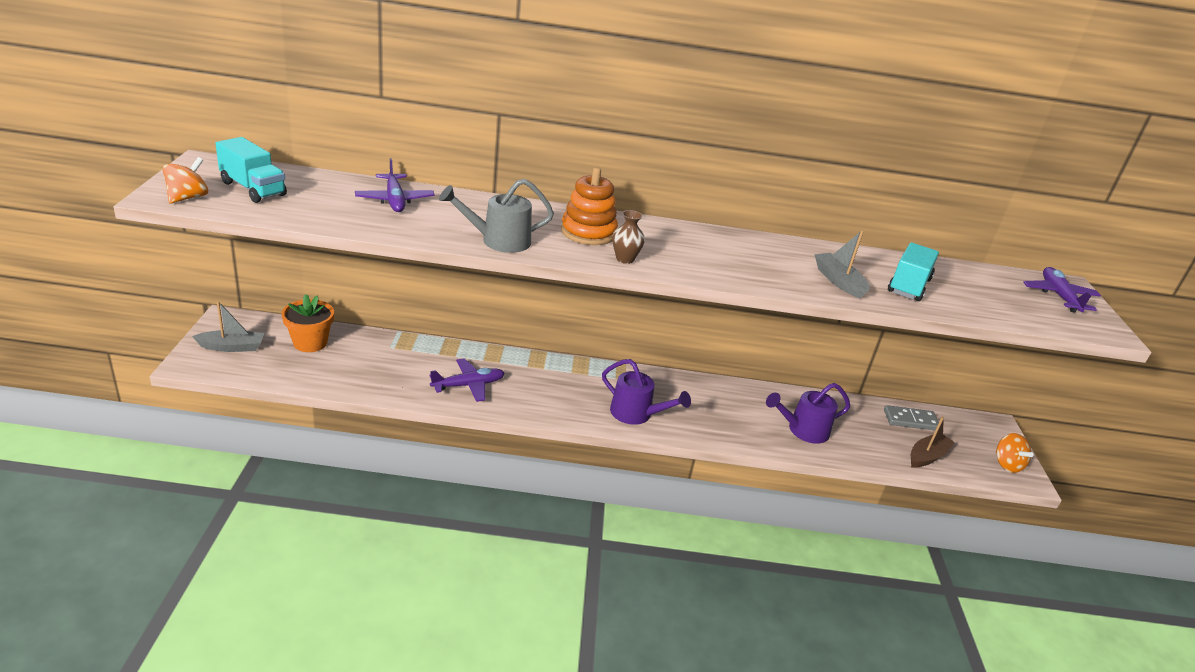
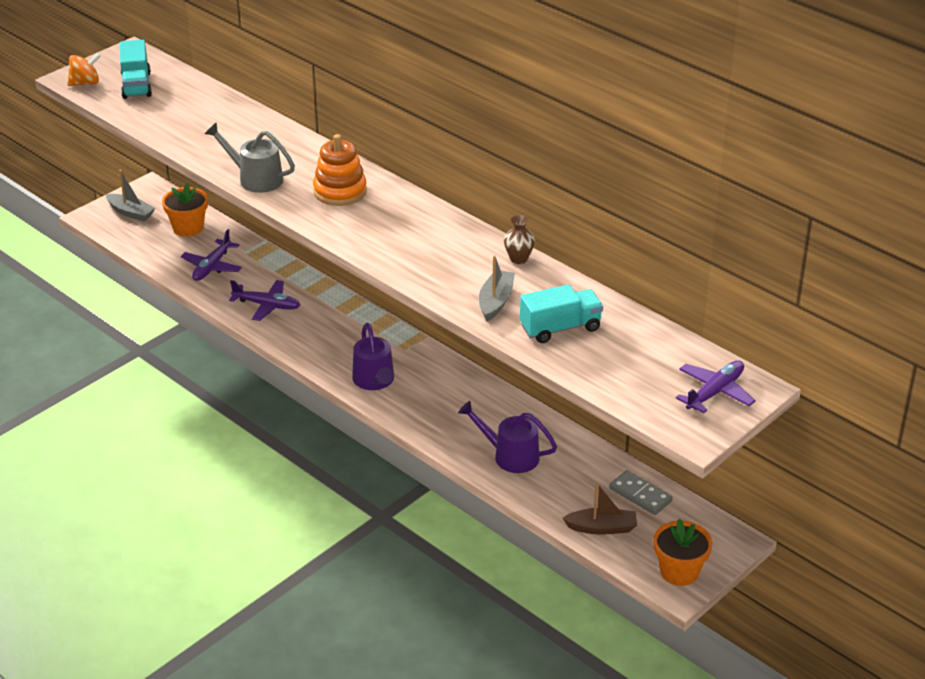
camera: 45 degrees right, 5 degrees up
purple plane [355,158,435,212] -> purple plane moved to [181,229,242,281]
brown vase [612,210,645,264] -> brown vase moved to [504,215,535,264]
orange spinning top [996,433,1033,473] -> orange flower pot [653,518,712,586]

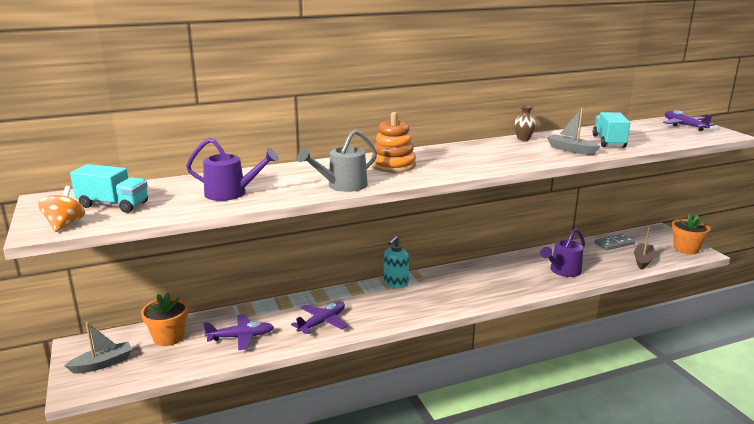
camera: 65 degrees left, 15 degrees down
purple plane [181,229,242,281] -> purple plane turned 60 degrees counterclockwise [203,314,274,350]
purple watering can [352,323,394,390] -> purple watering can moved to [186,138,279,201]
none -> turquoise soap dispenser [384,236,409,288]

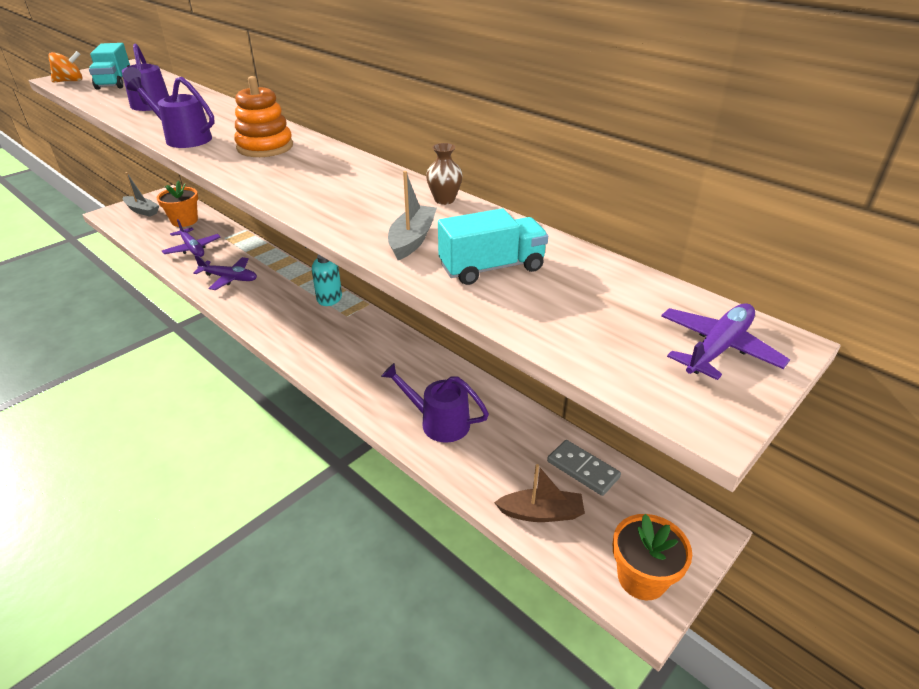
camera: 65 degrees right, 15 degrees up
grey watering can [297,130,377,192] -> purple watering can [126,77,215,148]

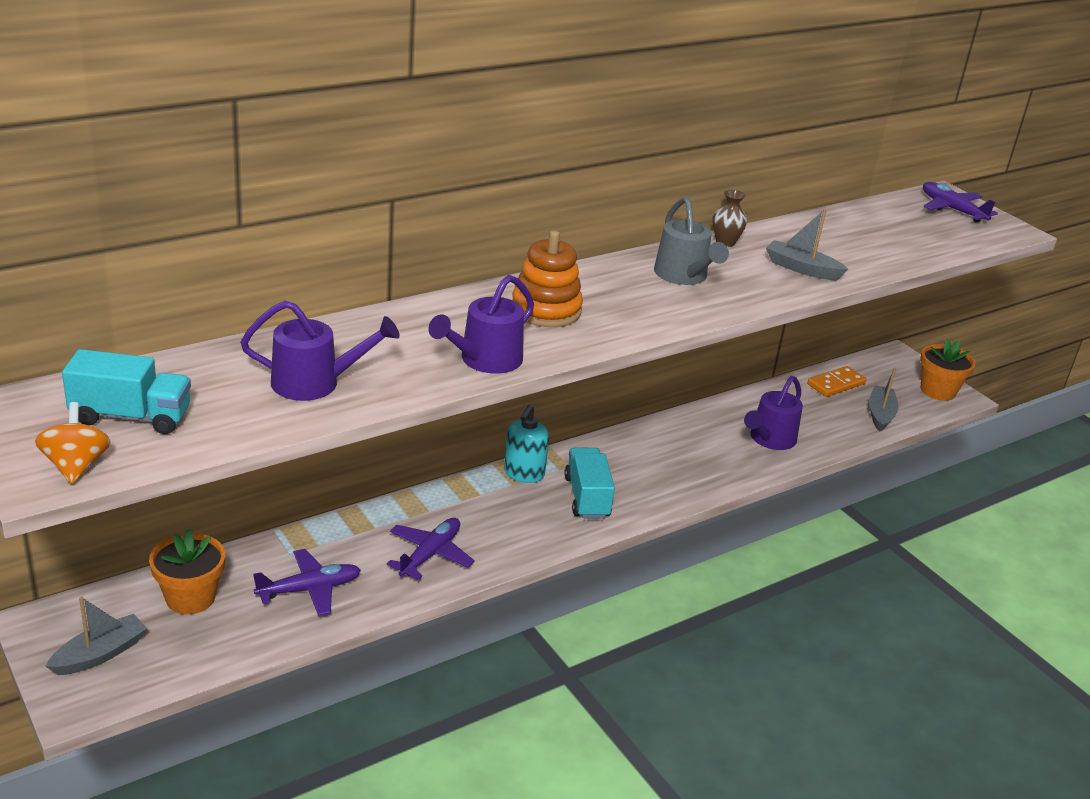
camera: 80 degrees left, 5 degrees down
turquoise truck [438,208,548,285] -> turquoise truck moved to [564,448,615,519]
brown boat [494,464,585,522] -> grey boat [869,368,898,432]
grey domino [547,440,621,496] -> orange domino [807,366,866,397]
none -> grey watering can [654,197,729,285]

